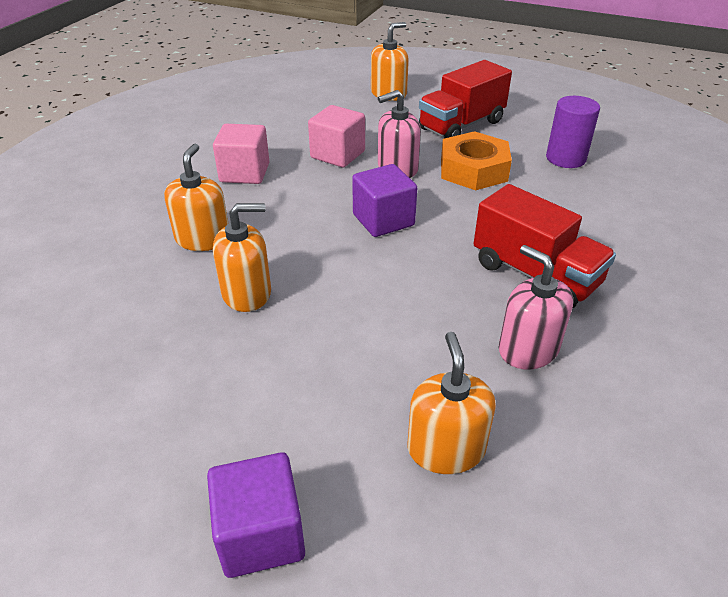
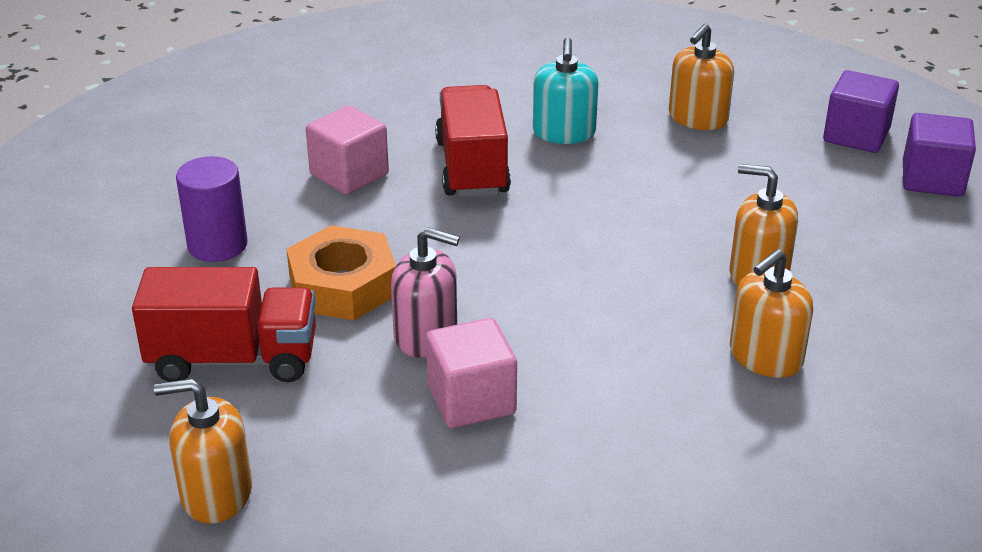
camera: 140 degrees left, 5 degrees down
pink cube [213,124,270,184] -> pink cube moved to [306,106,389,194]
purple cube [352,164,417,237] -> purple cube moved to [903,113,976,197]
pink soap dispenser [499,245,573,370] -> turquoise soap dispenser [533,37,599,144]

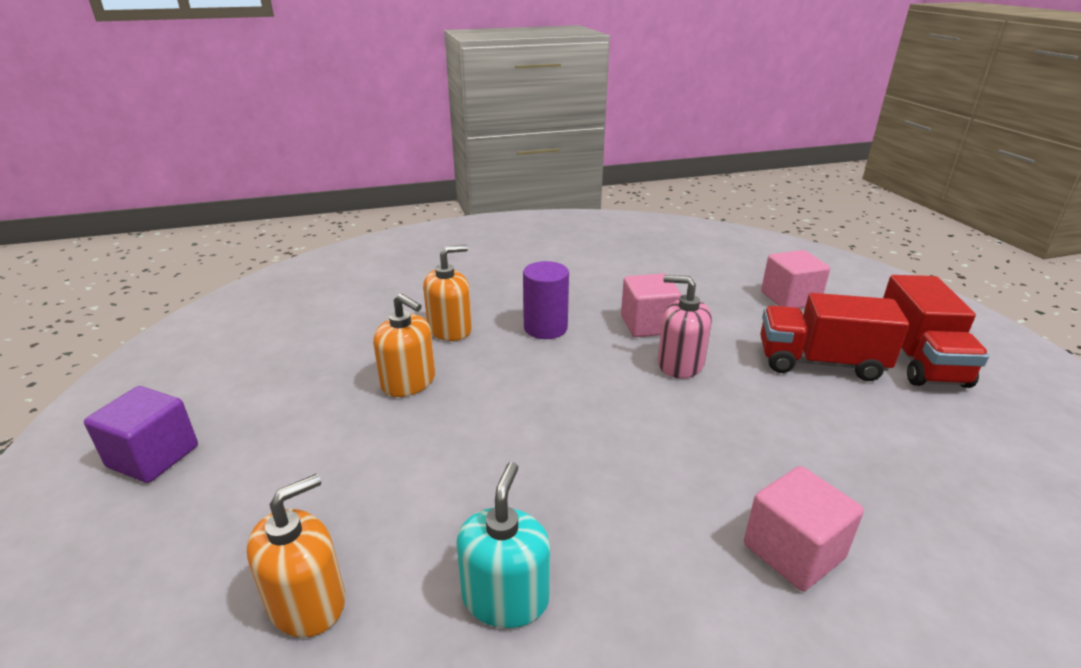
camera: 170 degrees left, 5 degrees down
orange soap dispenser [154,379,252,524] -> pink cube [761,250,830,308]
purple cylinder [176,156,248,262] -> purple cylinder moved to [523,261,569,339]
orange nut [287,225,396,320] -> none
red truck [435,85,511,197] -> red truck moved to [883,275,989,388]
purple cube [823,70,899,153] -> none

